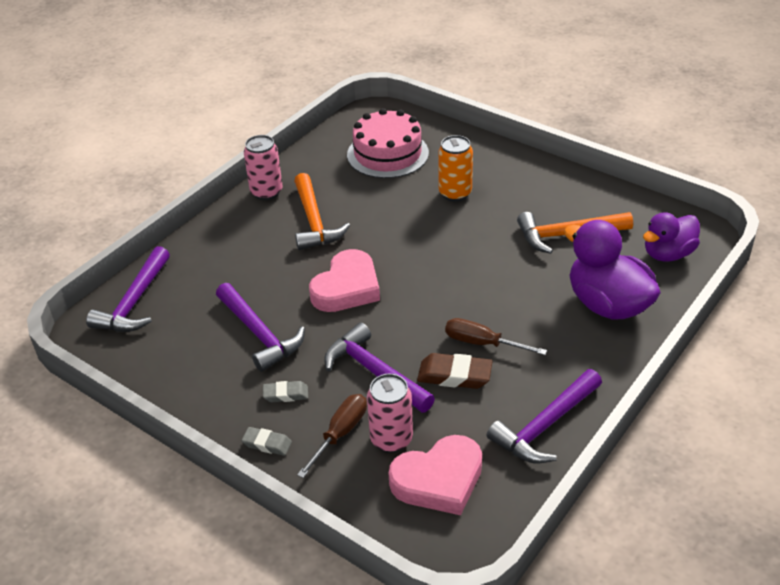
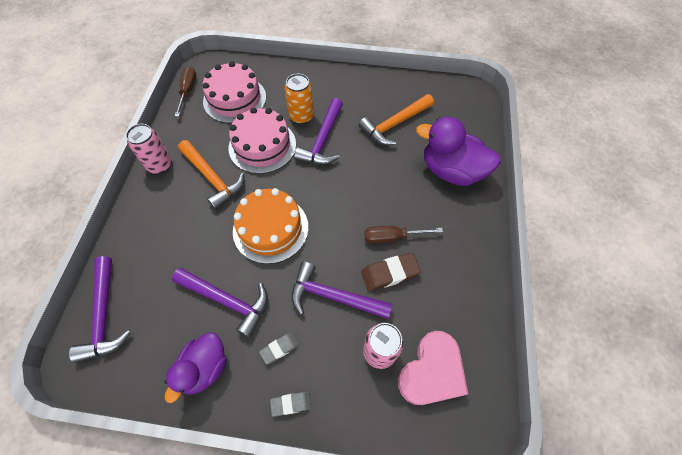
camera: 30 degrees left, 20 degrees up
brown screwdriver [297,394,367,478] -> brown screwdriver moved to [175,66,196,117]
pink heart [309,249,380,312] -> orange cake [233,188,308,264]
purple hammer [487,369,602,463] -> purple hammer moved to [294,98,343,165]
purple duck [643,212,700,262] -> purple duck moved to [165,332,227,403]
none -> pink cake [229,107,296,174]

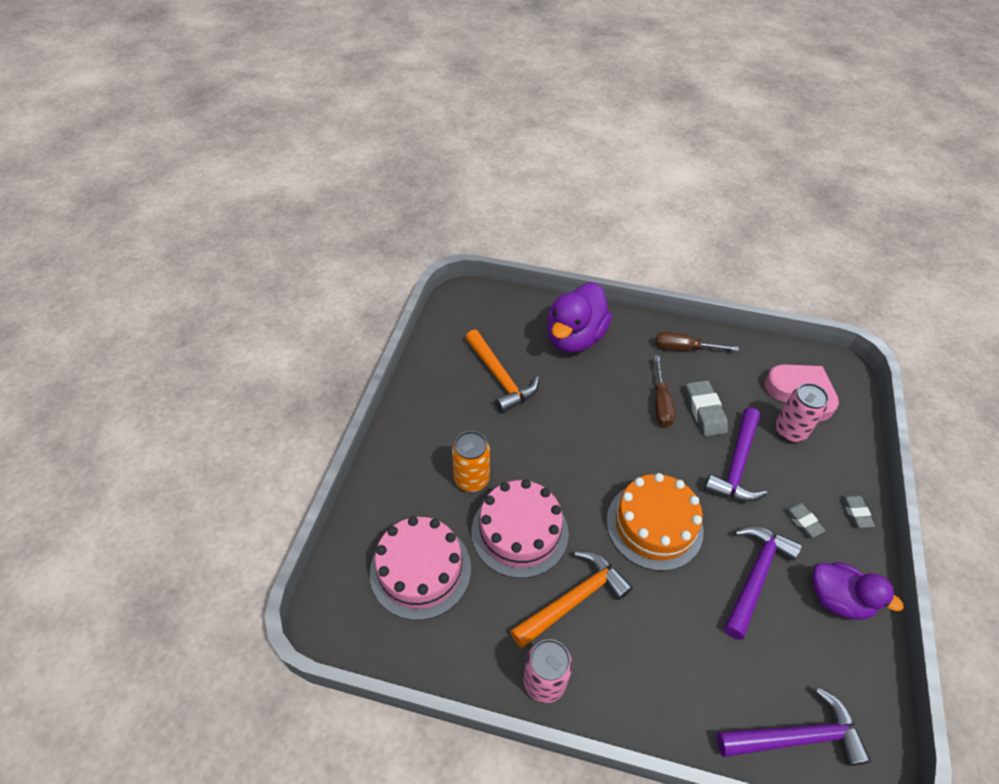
camera: 85 degrees left, 10 degrees down
brown screwdriver [175,66,196,117] -> brown screwdriver moved to [655,332,739,351]
purple hammer [294,98,343,165] -> none
brown eraser [361,253,421,291] -> grey eraser [686,380,728,437]

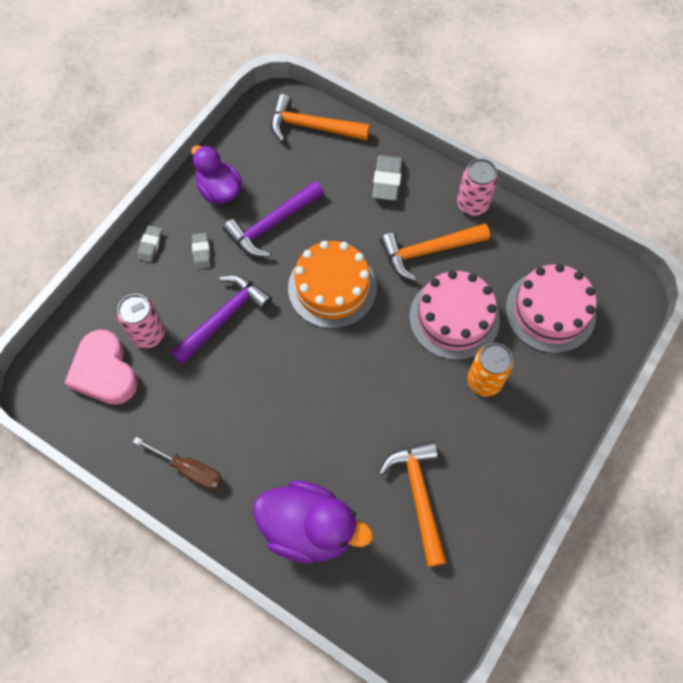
camera: 160 degrees left, 15 degrees up
purple duck [547,283,612,353] -> purple duck turned 60 degrees clockwise [253,480,373,563]
brown screwdriver [654,356,675,427] -> none
grey eraser [686,380,728,437] -> grey eraser moved to [372,155,402,201]
purple hammer [716,687,871,766] -> orange hammer [271,94,370,142]

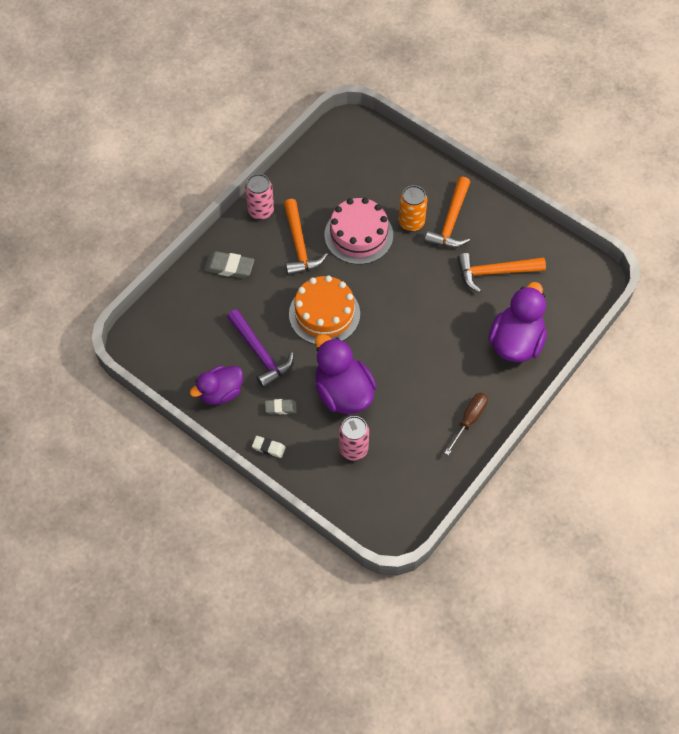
camera: 85 degrees left, 5 degrees down
pink heart [64,329,138,405] -> none
grey eraser [137,225,162,262] -> white eraser [252,436,286,458]
purple hammer [170,275,272,365] -> purple duck [315,334,377,414]
orange hammer [271,94,370,142] -> orange hammer moved to [425,176,470,248]
pink cake [506,264,597,353] -> none

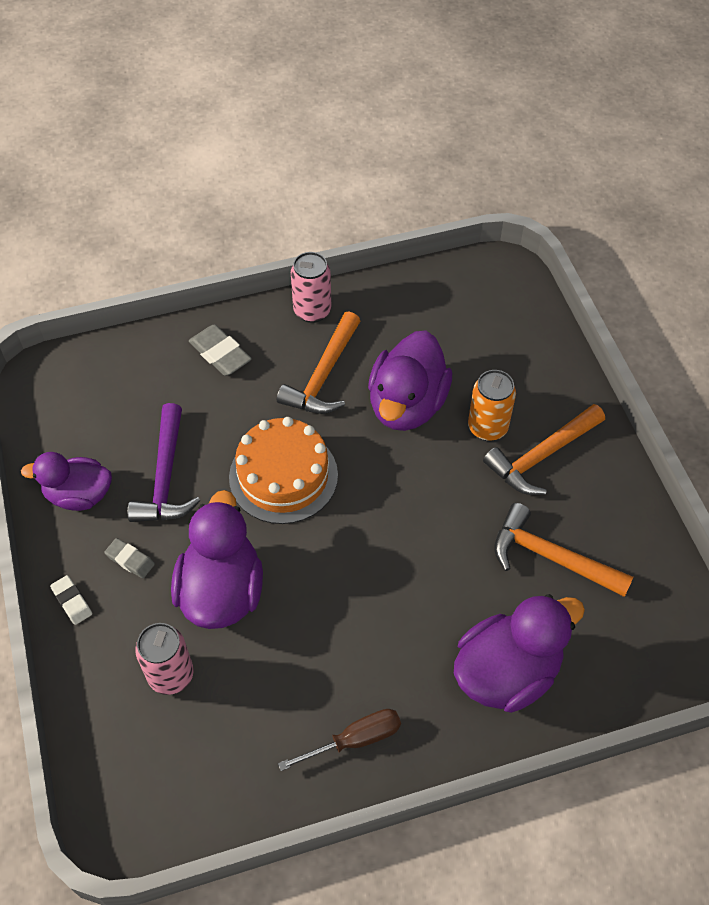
camera: 35 degrees right, 5 degrees down
pink cake [325,197,393,264] -> purple duck [368,330,452,431]

